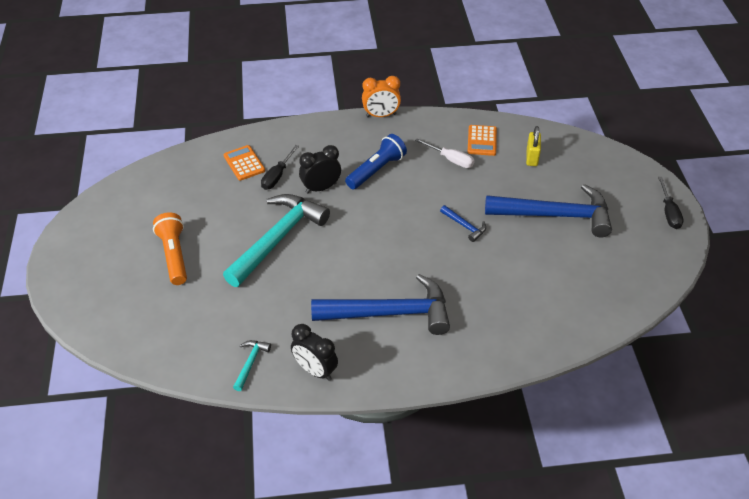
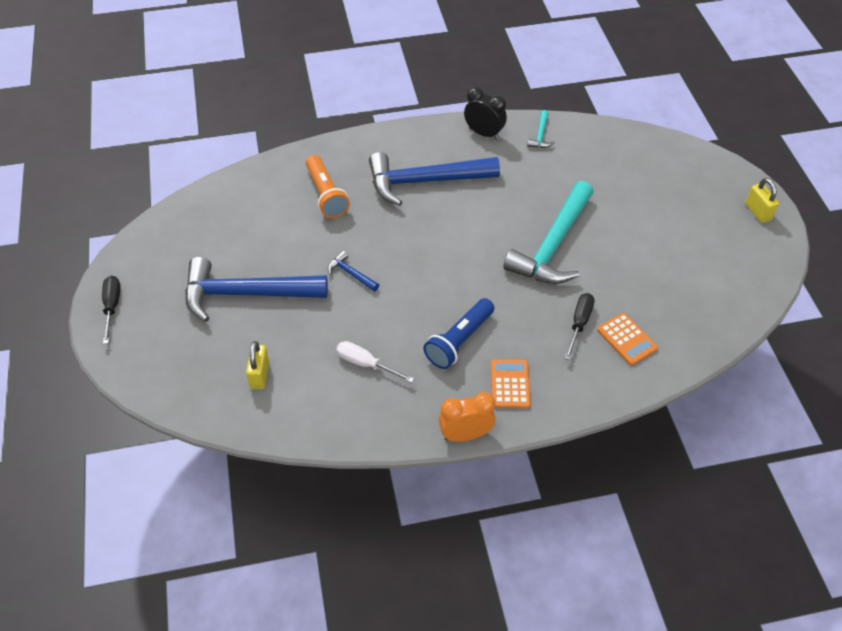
camera: 175 degrees right, 5 degrees up
orange flashlight [153,212,187,285] -> orange flashlight moved to [306,155,350,218]
black clock [299,145,341,193] -> none
orange calculator [468,125,497,156] -> orange calculator moved to [491,359,531,408]
none -> yellow padlock [745,178,779,223]

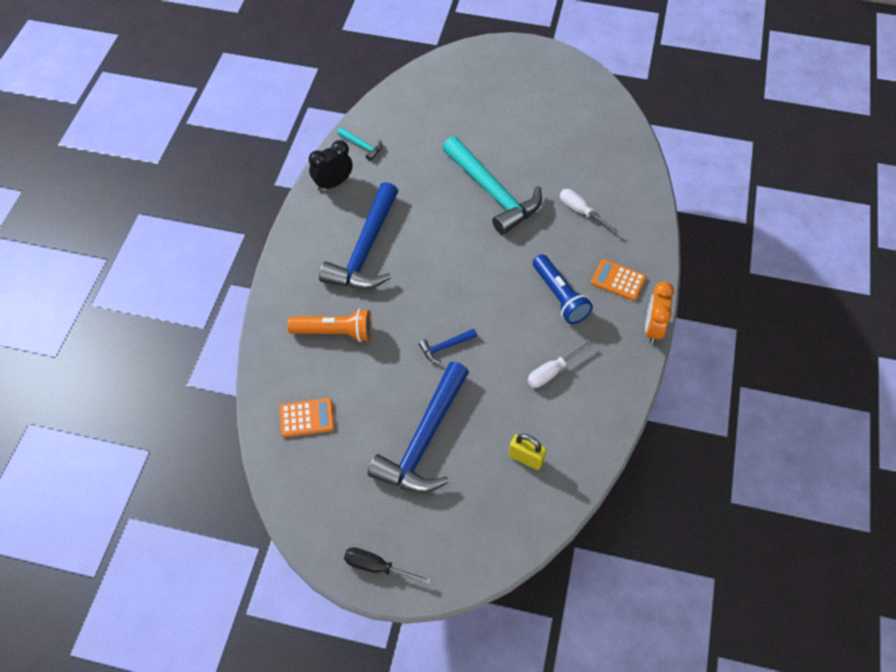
camera: 65 degrees left, 5 degrees up
black screwdriver [565,293,595,360] -> white screwdriver [560,189,618,234]
orange calculator [597,313,658,365] -> orange calculator moved to [280,398,334,437]
yellow padlock [745,178,779,223] -> none

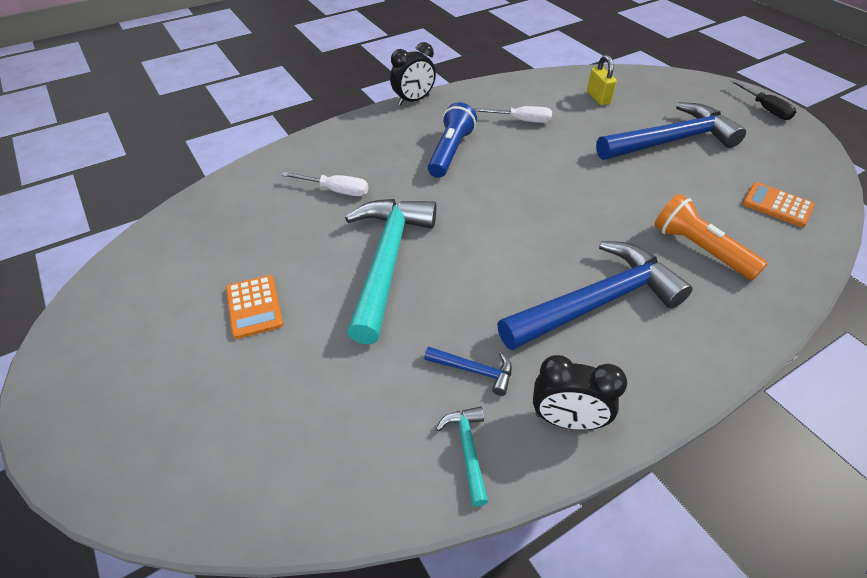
camera: 135 degrees left, 10 degrees down
blue hammer [419,329,477,363] -> blue hammer moved to [424,346,512,396]
white screwdriver [560,189,618,234] -> white screwdriver turned 75 degrees counterclockwise [282,172,368,196]
orange calculator [591,259,646,301] -> orange calculator moved to [226,275,283,339]
orange clock [645,282,674,344] -> black clock [390,42,436,105]

